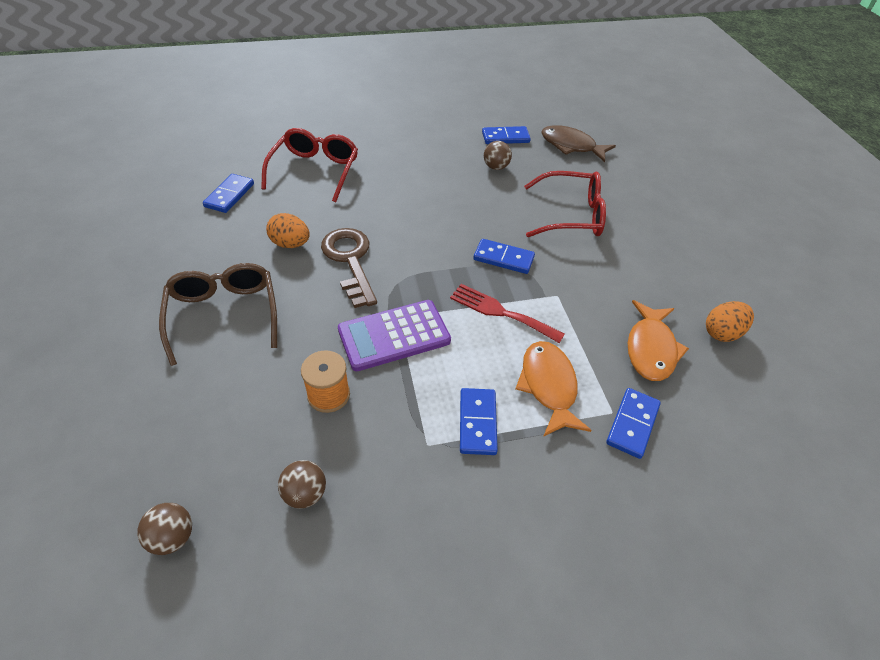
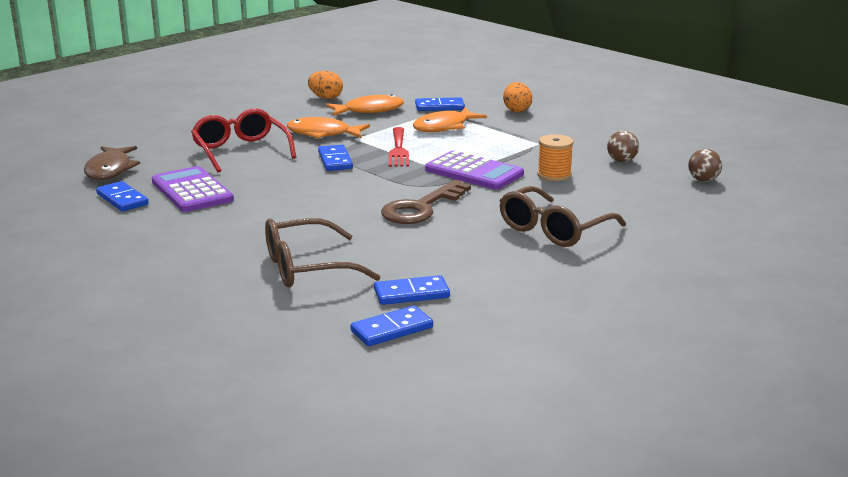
camera: 120 degrees left, 25 degrees down
red glasses [261,128,358,202] -> brown glasses [265,218,381,287]
orange egg [266,213,310,248] -> orange egg moved to [503,82,532,113]
blue domino [460,388,498,455] -> blue domino moved to [351,305,433,346]
brown ball [484,141,512,170] -> purple calculator [152,166,234,212]
none -> orange fish [287,117,370,139]

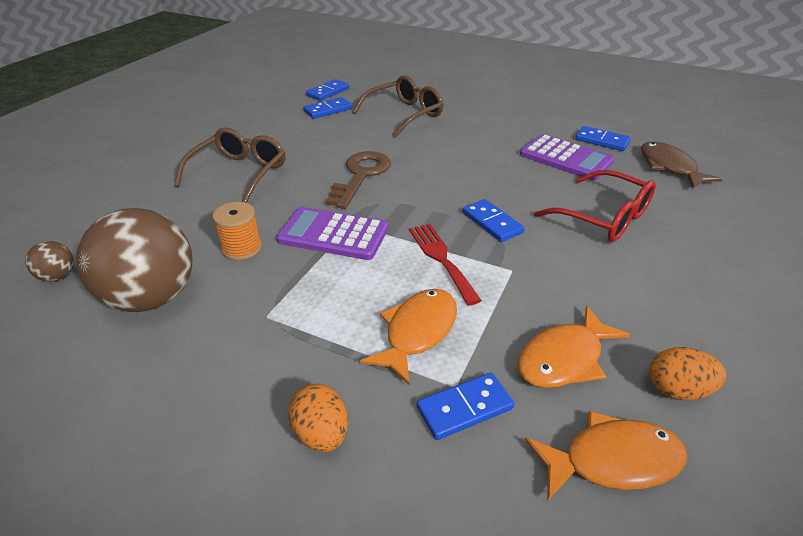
camera: 160 degrees right, 15 degrees up
orange fish [287,117,370,139] -> orange fish moved to [525,411,688,501]
brown ball [607,131,639,162] -> brown ball [76,208,192,312], size x2.36

